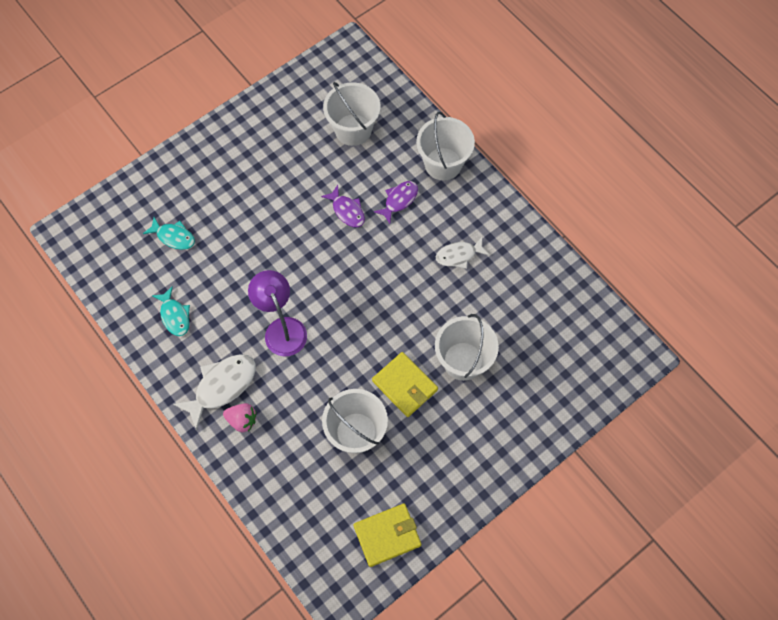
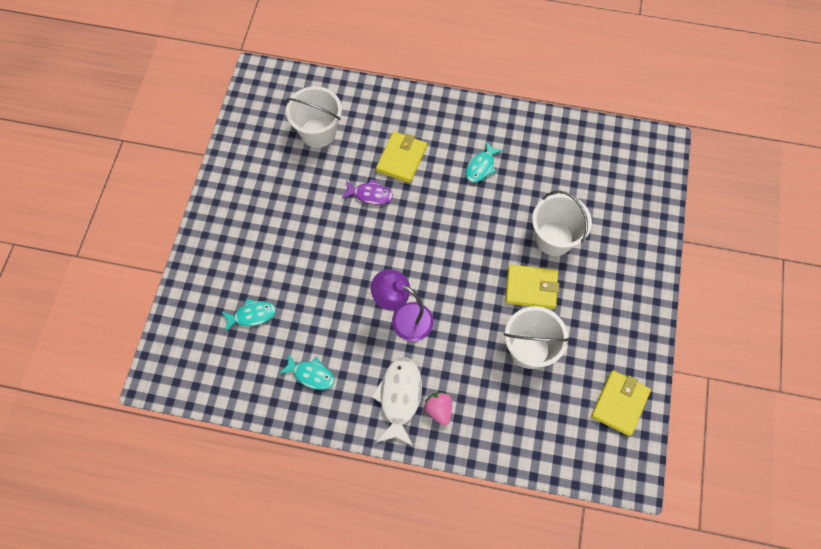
camera: 40 degrees left, 0 degrees up
pink strawberry [223,403,256,432] -> pink strawberry turned 90 degrees counterclockwise [424,392,452,426]
purple fish [374,181,418,224] -> yellow wallet [376,131,427,183]
white bucket [416,112,475,181] -> none
white fish [436,237,490,269] -> turquoise fish [466,141,503,182]

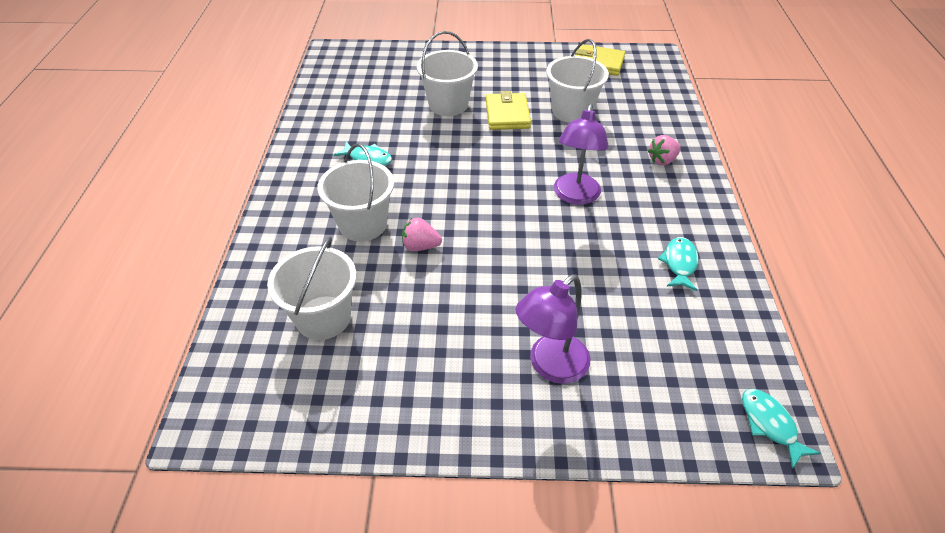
camera: 100 degrees left, 20 degrees down
turquoise fish [221,299,276,332] -> turquoise fish moved to [742,389,821,469]
purple fish [342,179,393,205] -> pink strawberry [402,218,442,251]
white fish [371,357,422,446] -> none
yellow wallet [376,131,427,183] -> white bucket [317,143,394,242]
none -> purple lamp [516,274,590,384]

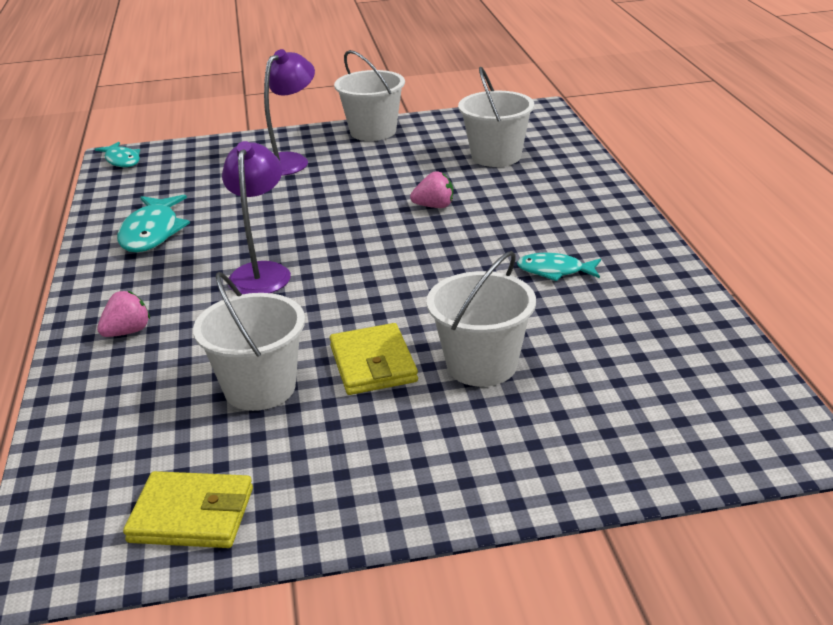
camera: 170 degrees right, 15 degrees down
white bucket [317,143,394,242] -> white bucket moved to [334,50,405,141]
turquoise fish [658,237,698,291] -> turquoise fish [117,195,190,252], size x1.57

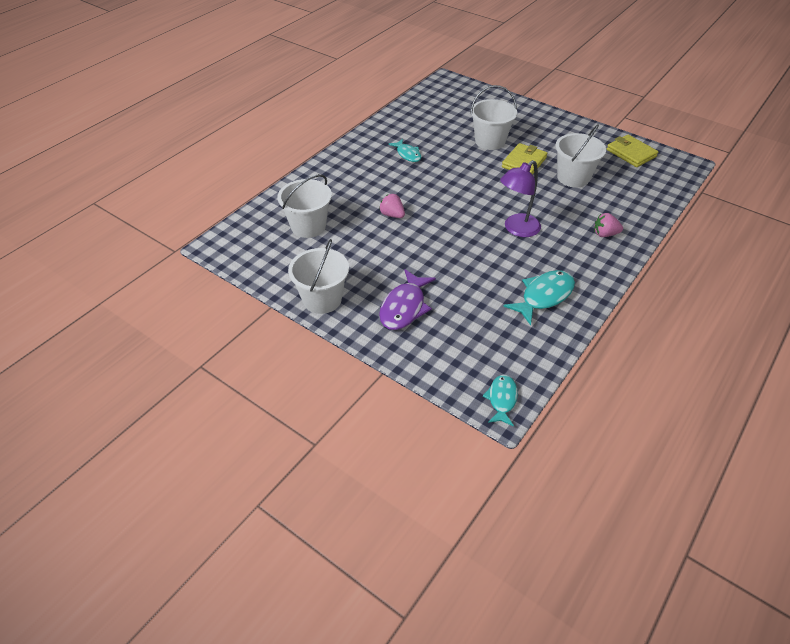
camera: 135 degrees left, 15 degrees up
purple lamp [264,49,315,176] -> purple fish [379,269,436,330]

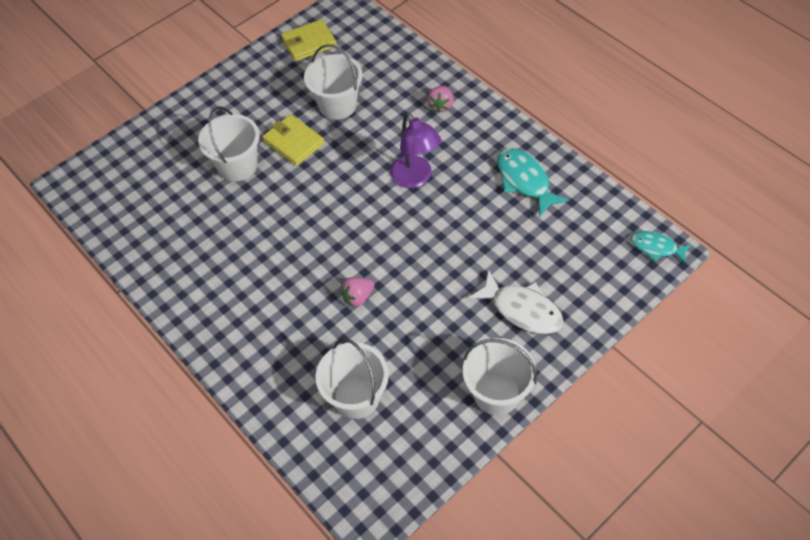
camera: 75 degrees left, 10 degrees up
purple fish [379,269,436,330] -> white fish [468,269,563,334]
turquoise fish [388,139,421,162] -> none

